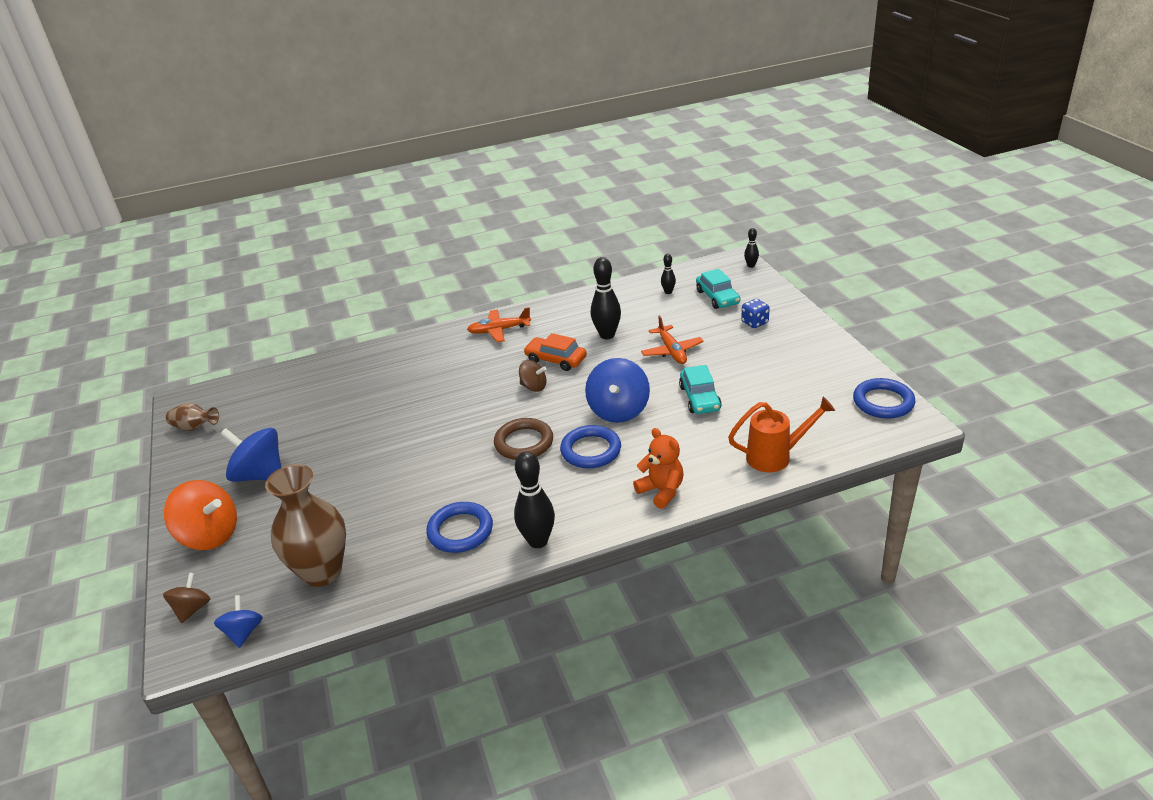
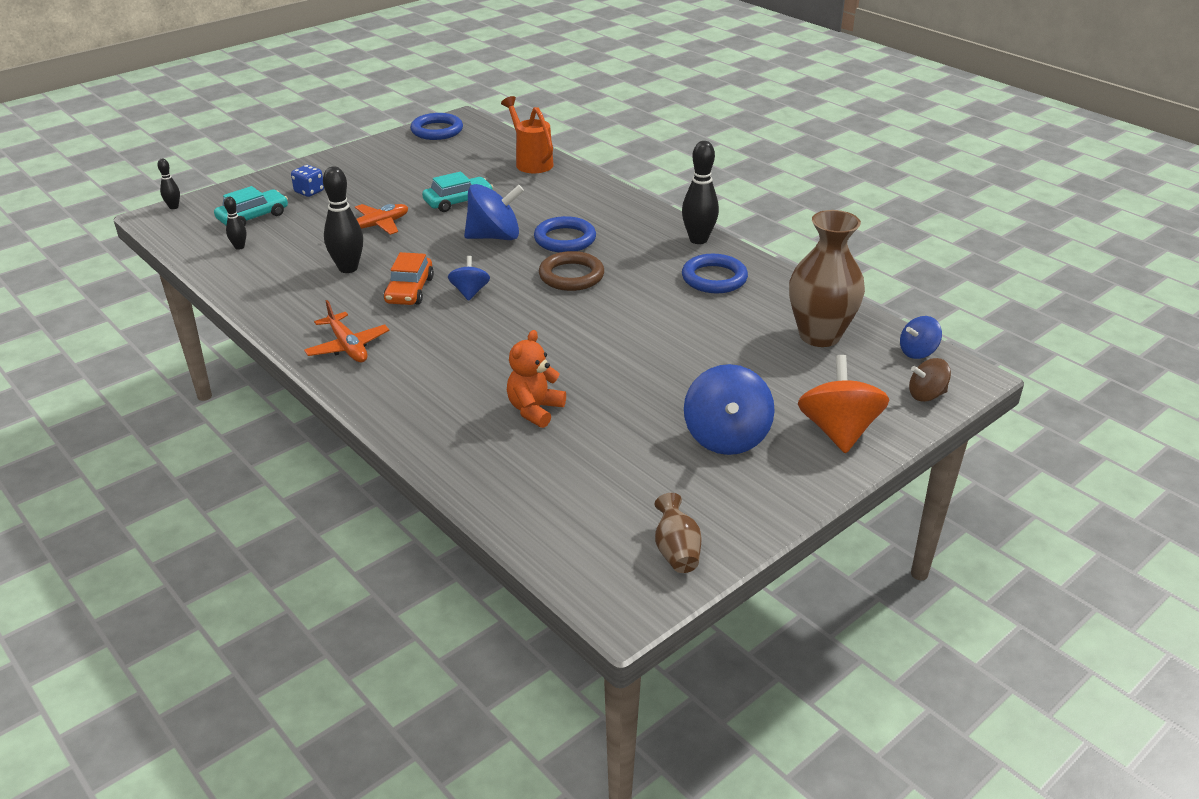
camera: 115 degrees left, 0 degrees up
brown spinning top [519,360,547,392] -> blue spinning top [448,256,490,301]
orange teddy bear [633,428,684,509] -> orange teddy bear moved to [507,330,566,428]

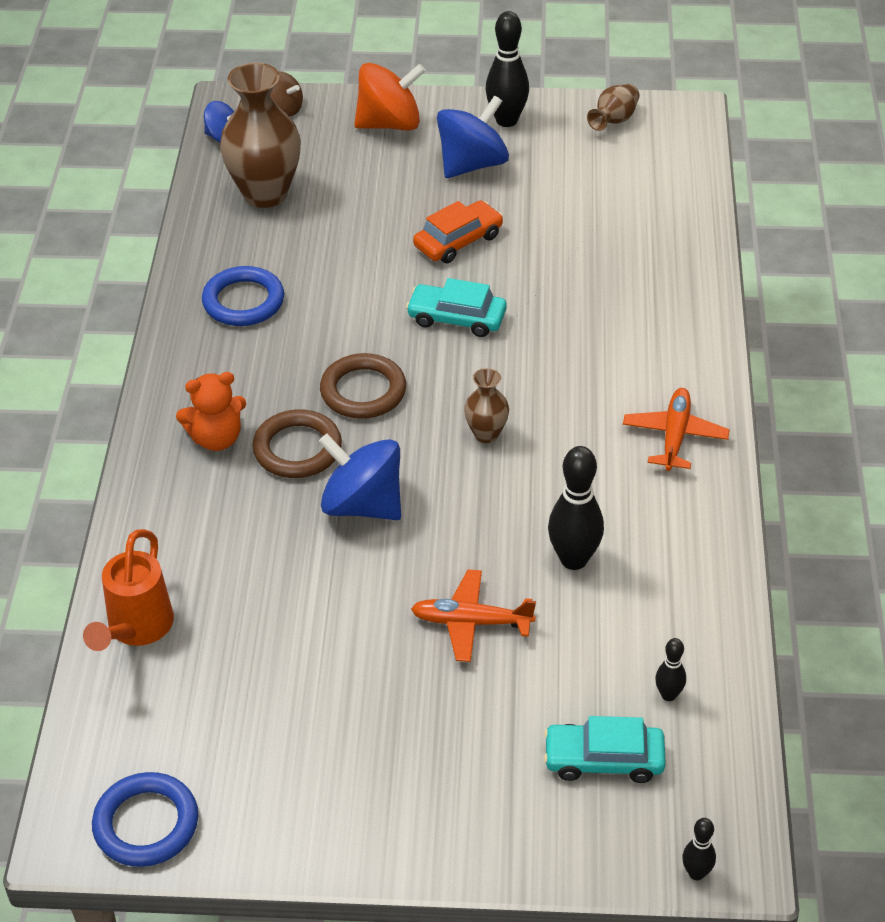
camera: 135 degrees left, 10 degrees up
blue dice [291,165,324,197] -> none
orange car [384,252,434,305] -> orange car moved to [413,200,503,263]
turquoise car [422,172,493,212] -> turquoise car moved to [406,278,507,337]
blue spinning top [448,256,490,301] -> brown vase [464,368,509,443]
orange teddy bear [507,330,566,428] -> orange teddy bear moved to [176,372,246,451]
blue ring [534,216,596,252] -> brown ring [252,410,342,478]
black bowling pin [682,141,719,244] -> black bowling pin moved to [485,11,529,127]
orange spinning top [798,355,889,453] -> orange spinning top turned 150 degrees counterclockwise [354,63,426,131]

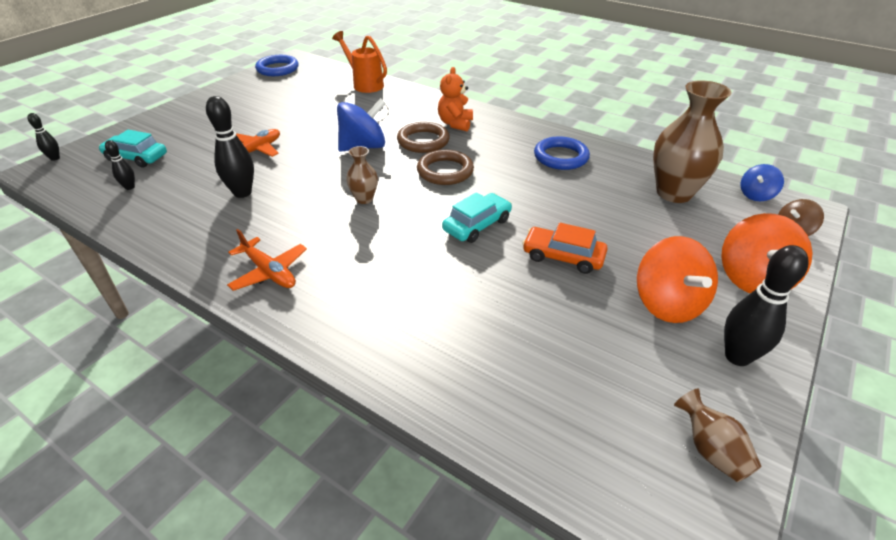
camera: 120 degrees right, 5 degrees down
orange car [413,200,503,263] -> orange car turned 120 degrees clockwise [522,223,608,274]
blue spinning top [437,95,509,178] -> orange spinning top [637,236,718,323]
turquoise car [544,716,666,783] -> turquoise car turned 105 degrees counterclockwise [99,130,167,168]

